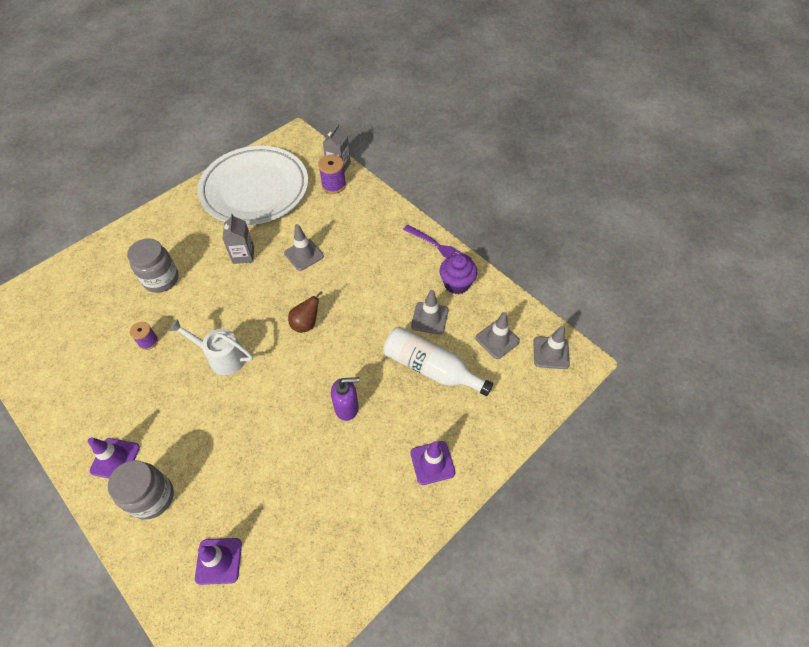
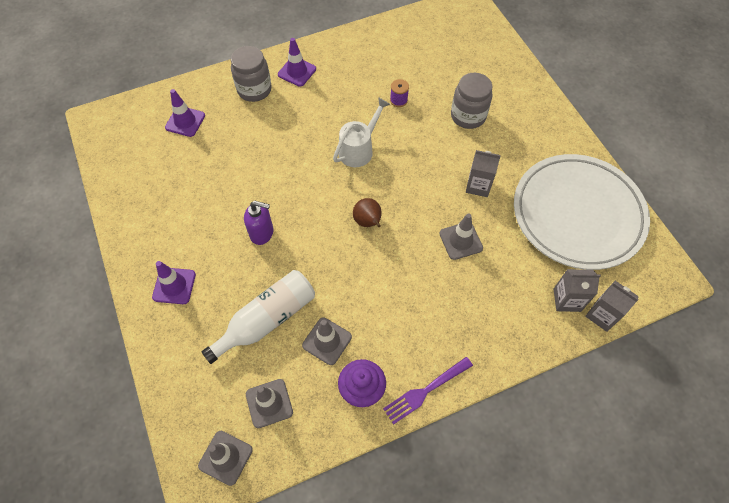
camera: 110 degrees right, 5 degrees up
purple spool [318,155,346,194] -> grey carton [554,269,601,312]
purple soap dispenser [331,377,360,421] -> purple soap dispenser turned 90 degrees counterclockwise [244,201,273,245]

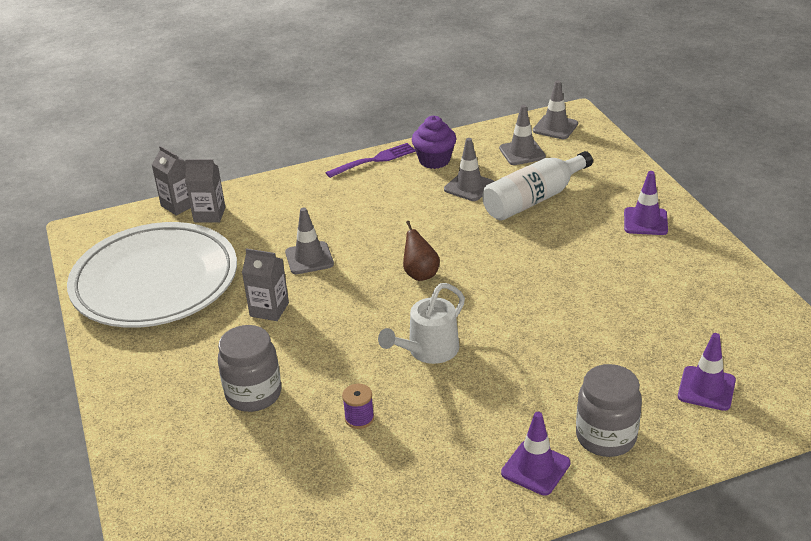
camera: 175 degrees left, 25 degrees down
purple soap dispenser [244,201,273,245] -> none

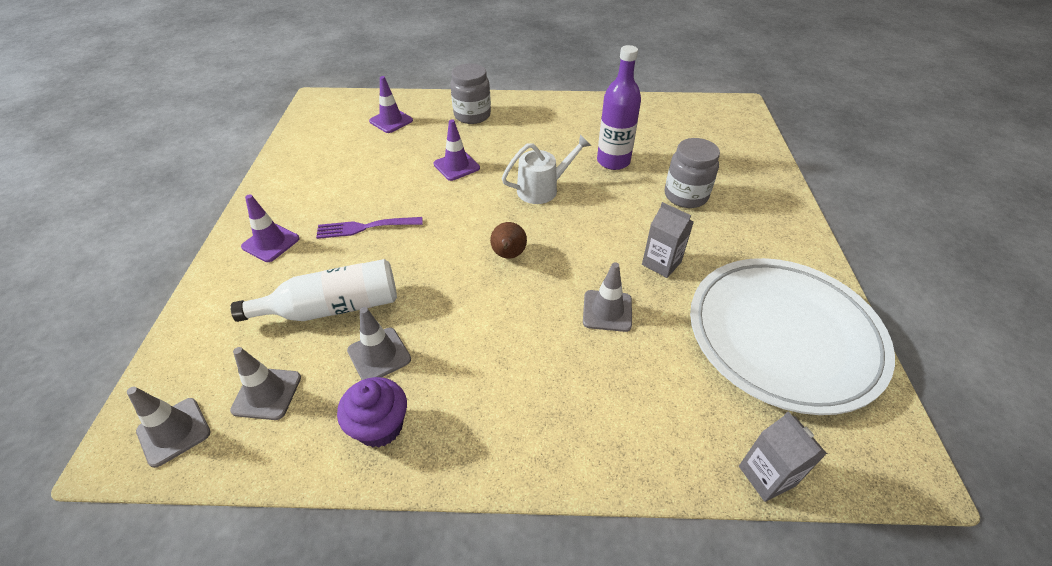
camera: 160 degrees left, 10 degrees up
grey carton [185,159,225,223] -> none
purple fork [325,143,416,178] -> purple fork moved to [316,217,423,239]
purple spool [342,384,374,429] -> purple bottle [597,45,641,170]
purple traffic cone [501,412,570,496] -> purple traffic cone moved to [433,119,480,181]

